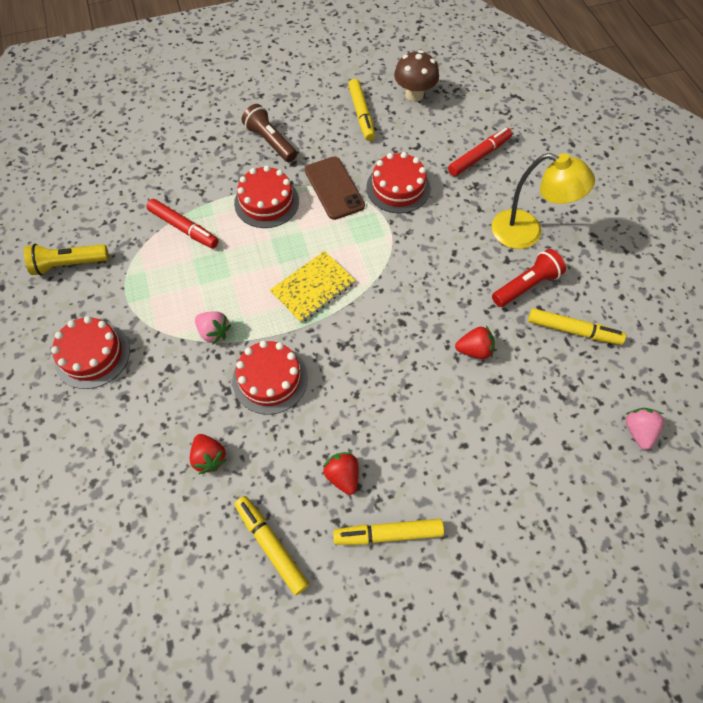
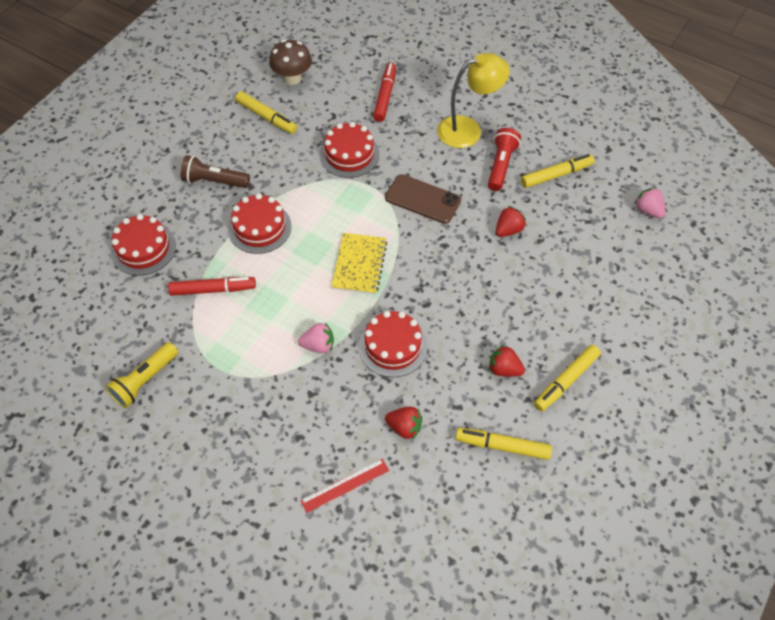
camera: 40 degrees left, 5 degrees down
red cake [51,316,130,389] -> red cake moved to [111,214,176,276]
brown phone [305,157,365,220] -> brown phone moved to [385,174,461,224]
none -> red ruler [300,459,389,513]

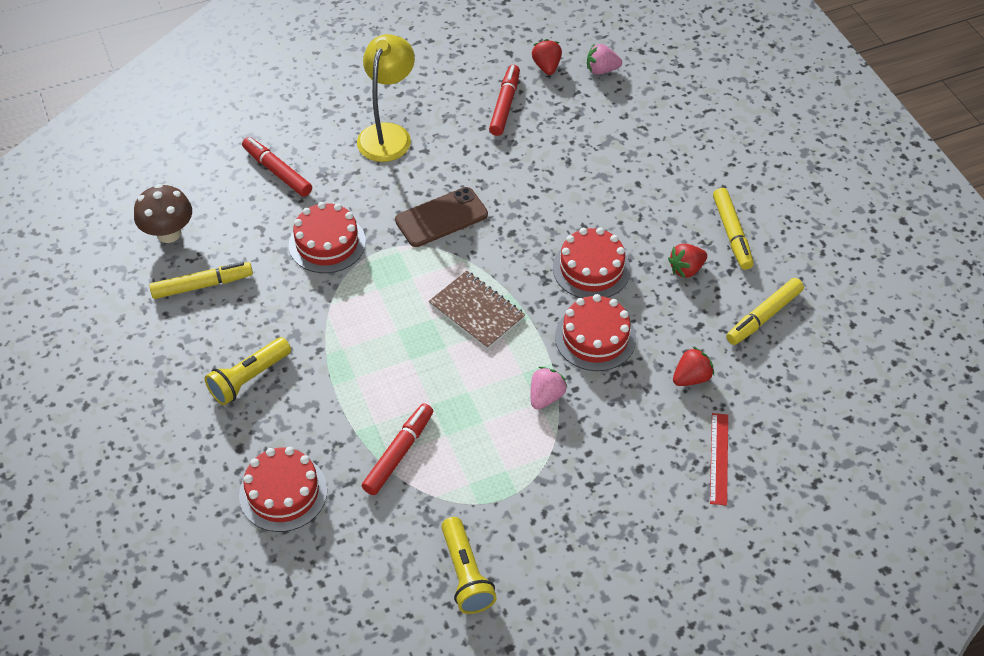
camera: 55 degrees left, 5 degrees down
brown flashlight [181,155,250,188] -> yellow flashlight [205,337,291,405]
red cake [228,193,291,254] -> red cake moved to [553,227,631,298]
yellow notebook [331,233,387,295] -> brown notebook [429,271,525,349]
red flashlight [488,128,521,191] -> none
red strawberry [496,206,526,237] -> red strawberry moved to [532,39,562,75]
yellow marker [521,154,595,188] -> red marker [489,65,520,136]

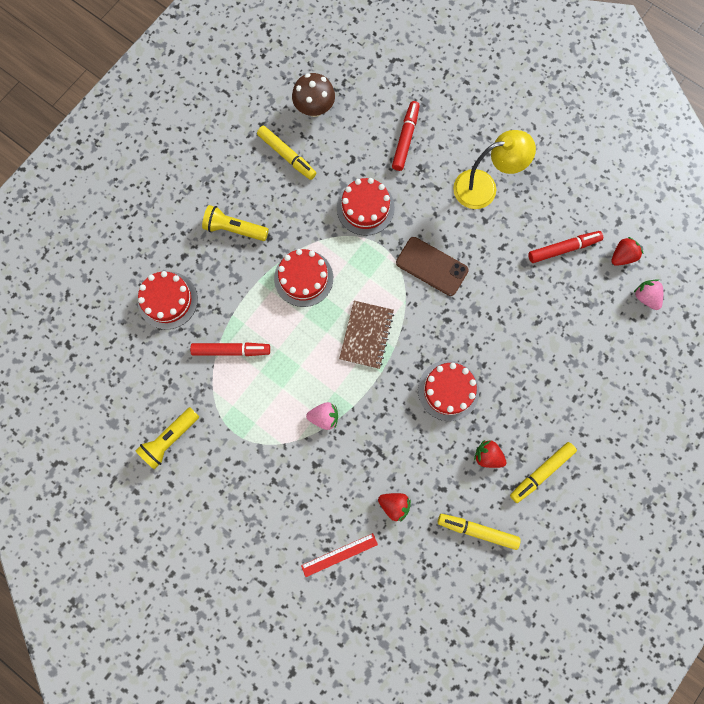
camera: 60 degrees right, 25 degrees up
red cake [555,294,636,371] -> red cake moved to [274,249,333,307]

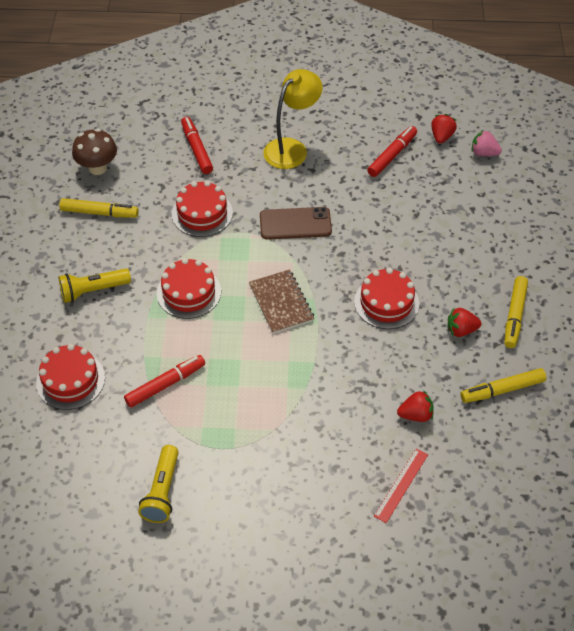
camera: 35 degrees left, 25 degrees down
pink strawberry [306,402,338,430] -> none

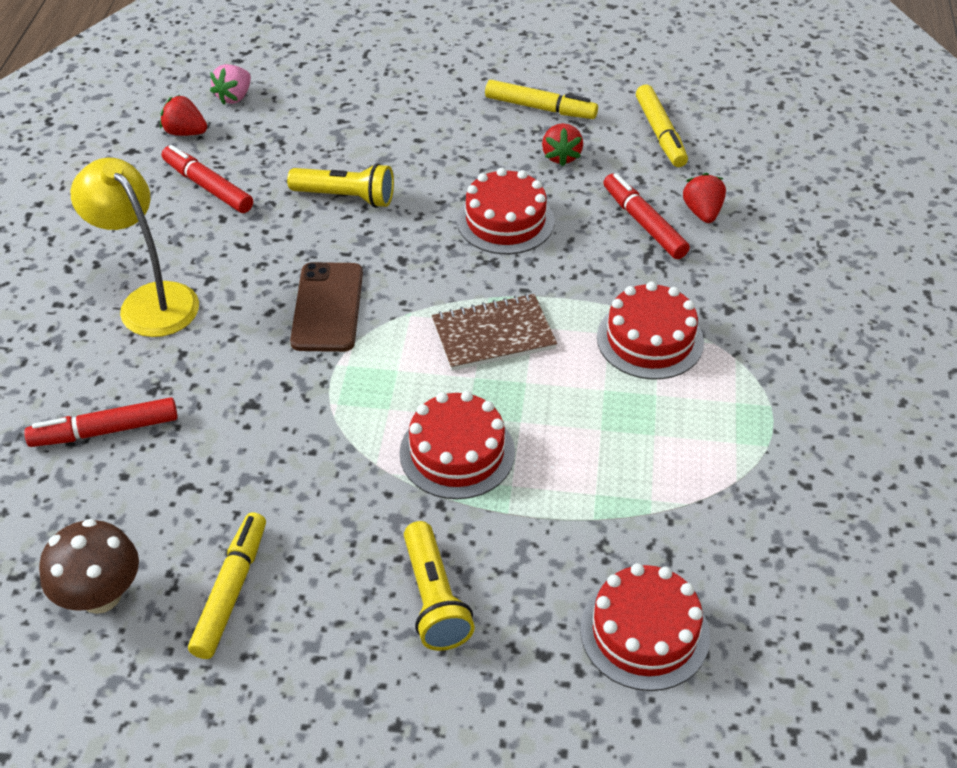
camera: 85 degrees left, 5 degrees down
red marker [124,355,205,408] -> red marker moved to [603,173,690,259]
yellow flashlight [138,445,179,523] -> yellow flashlight moved to [287,163,394,208]
red cake [172,181,233,237] -> red cake moved to [597,281,704,380]
red ruler [374,448,428,523] -> none

